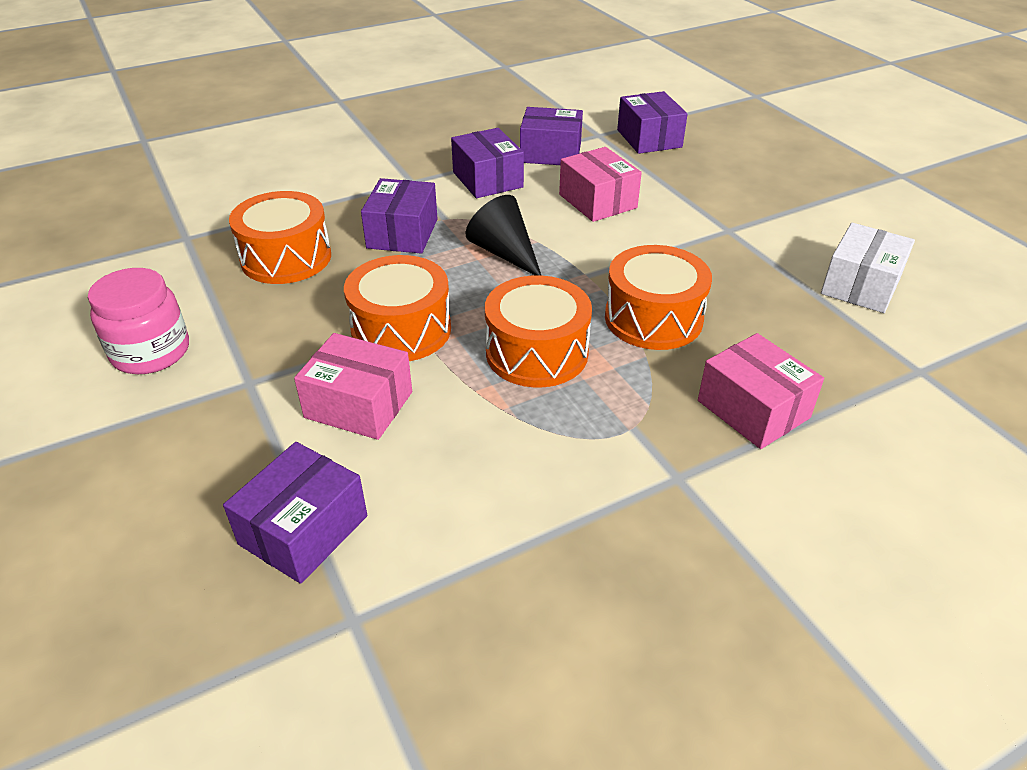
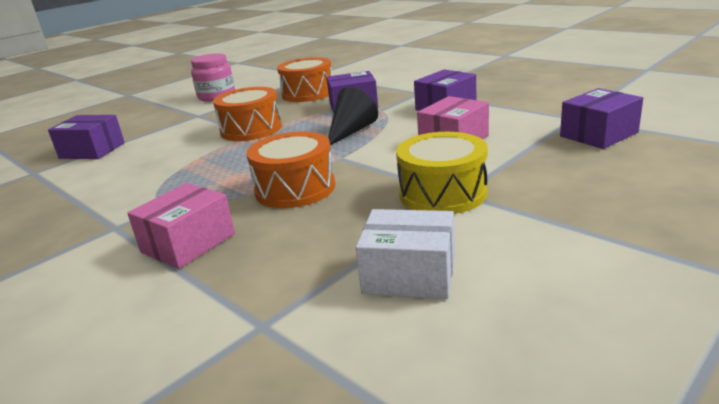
camera: 75 degrees right, 15 degrees down
pink box [294,333,412,440] -> none
orange drum [485,275,592,387] -> none
purple box [520,107,583,165] -> none
none -> yellow drum [396,132,488,214]

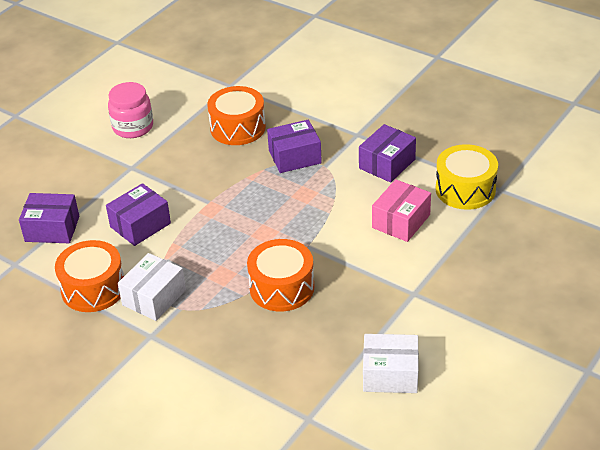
camera: 10 degrees left, 15 degrees up
pink box [127,183,235,269] -> none
orange drum [213,87,282,141] -> orange drum moved to [55,240,124,312]
black cone [328,87,378,145] -> none
yellow drum [396,132,488,214] -> yellow drum moved to [435,144,498,210]
purple box [560,88,643,149] -> purple box moved to [106,183,171,246]
none -> white box [118,253,186,321]

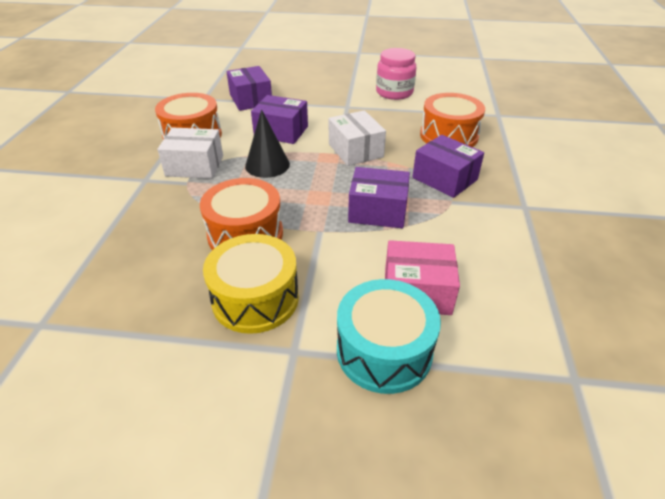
camera: 60 degrees right, 0 degrees up
purple box [359,124,416,183] -> purple box moved to [348,167,410,228]
white box [363,334,419,393] -> white box moved to [329,110,386,166]
yellow drum [435,144,498,210] -> yellow drum moved to [203,234,299,334]
none -> black cone [245,109,290,178]
none -> turquoise drum [337,279,441,394]

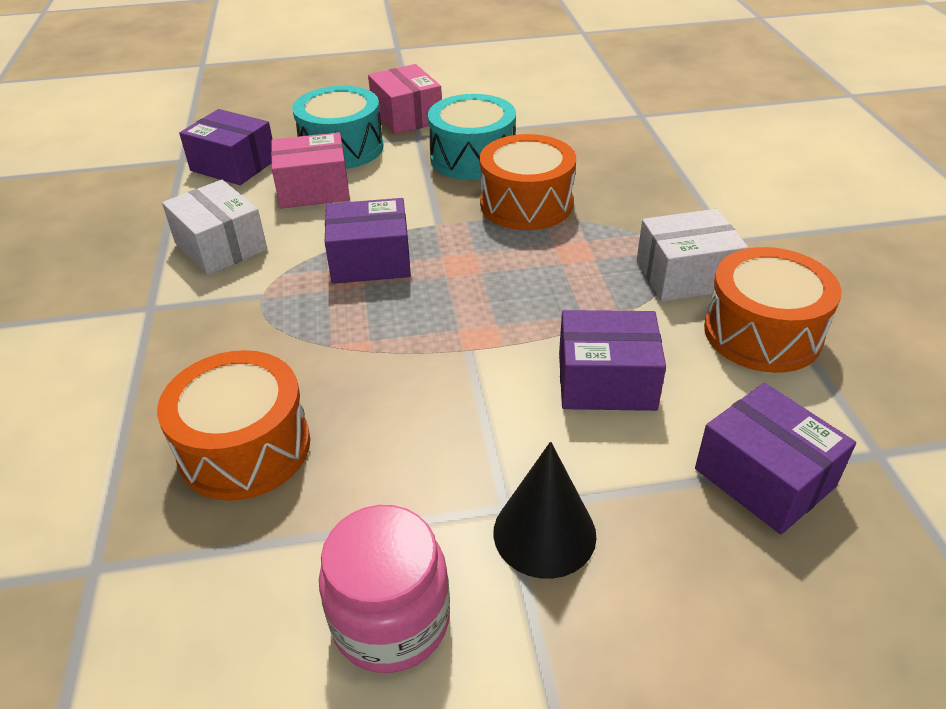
camera: 165 degrees right, 0 degrees up
yellow drum [203,234,299,334] -> turquoise drum [428,94,516,180]
black cone [245,109,290,178] -> black cone moved to [493,441,596,579]
white box [329,110,386,166] -> white box moved to [162,180,267,275]
purple box [412,135,484,198] -> purple box moved to [179,109,272,185]
none -> pink box [368,64,442,135]

